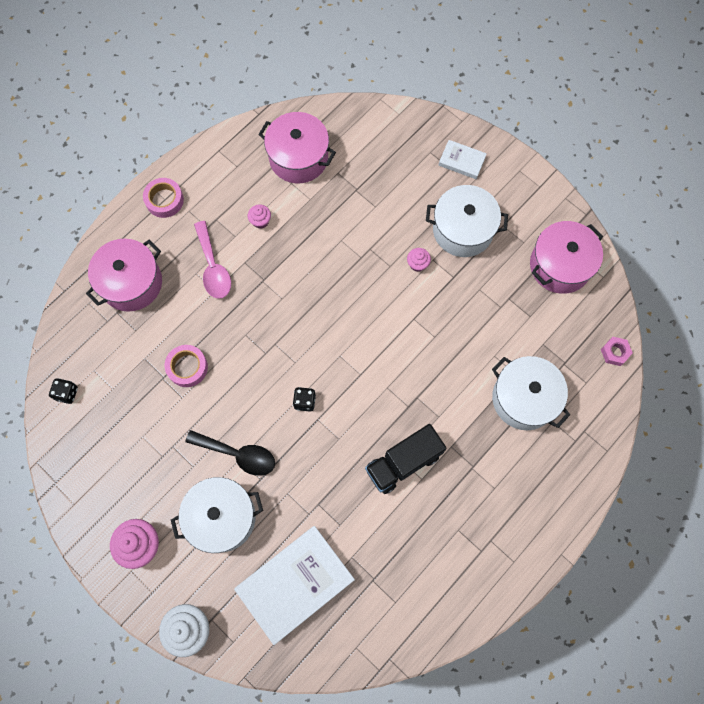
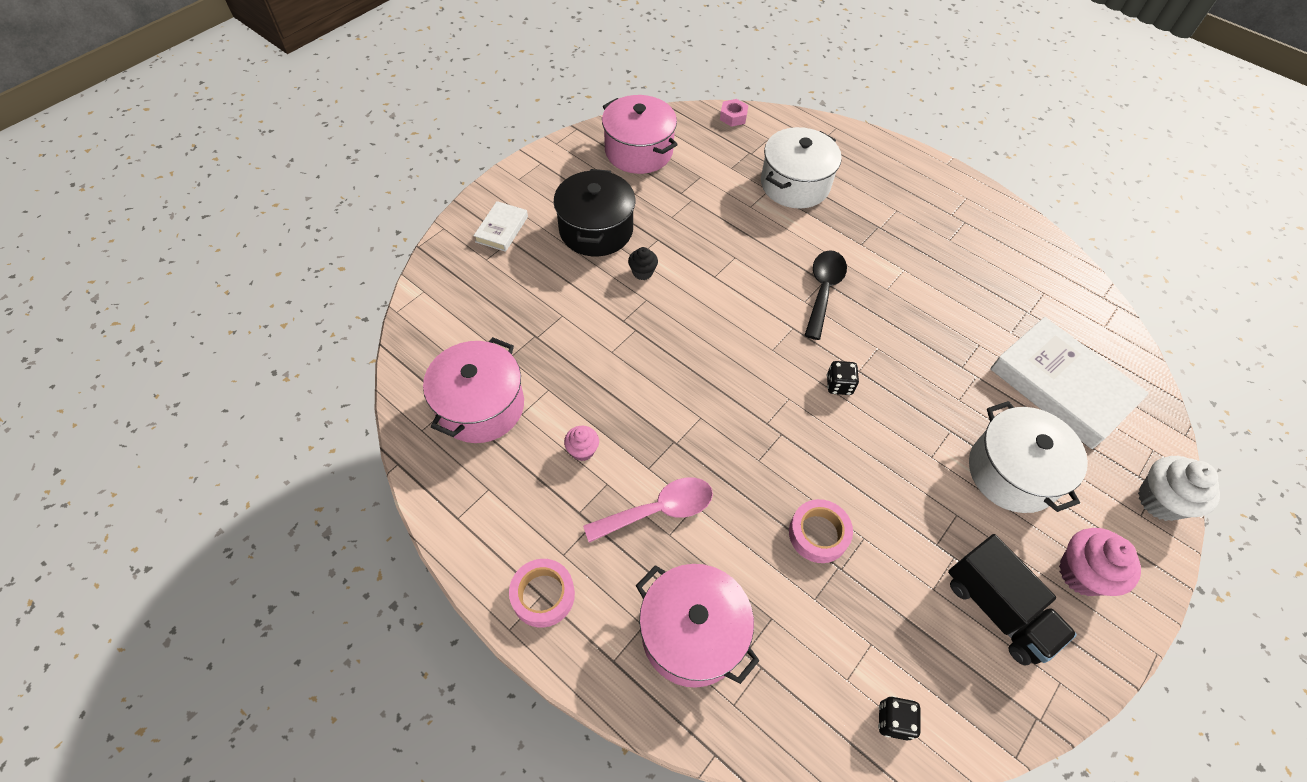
camera: 95 degrees left, 15 degrees down
black spoon [185,430,275,476] -> black spoon moved to [804,250,847,340]
black truck [365,424,447,494] -> black truck moved to [948,534,1077,665]
pink cupcake [407,248,431,272] -> black cupcake [628,247,658,280]
white pot [426,185,508,257] -> black pot [553,169,635,256]

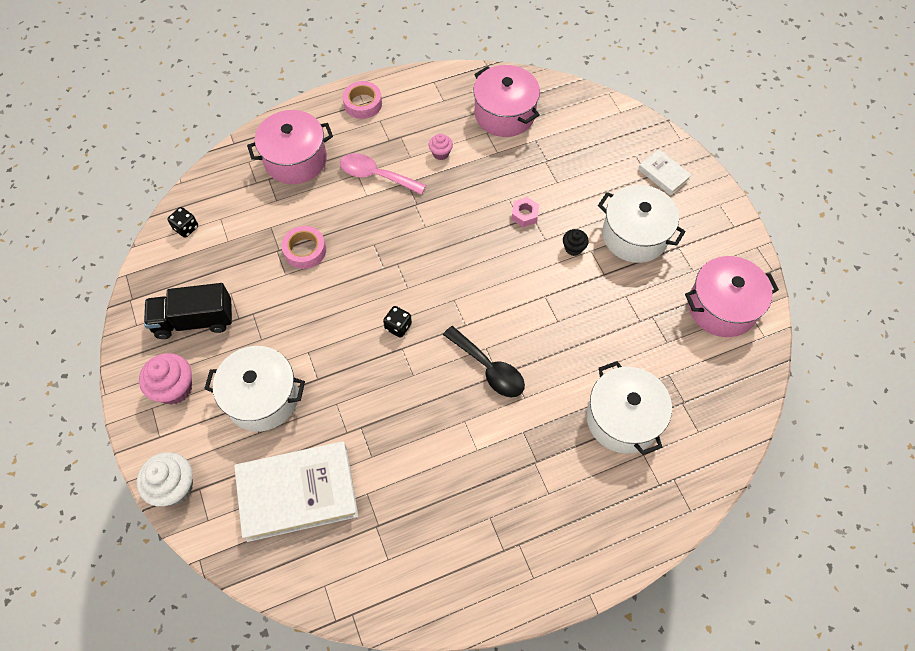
camera: 120 degrees right, 5 degrees up
black pot [553,169,635,256] -> white pot [598,185,686,263]
pink spoon [583,478,713,543] -> pink spoon turned 105 degrees clockwise [340,153,426,195]
pink nut [720,99,748,127] -> pink nut moved to [511,197,539,227]

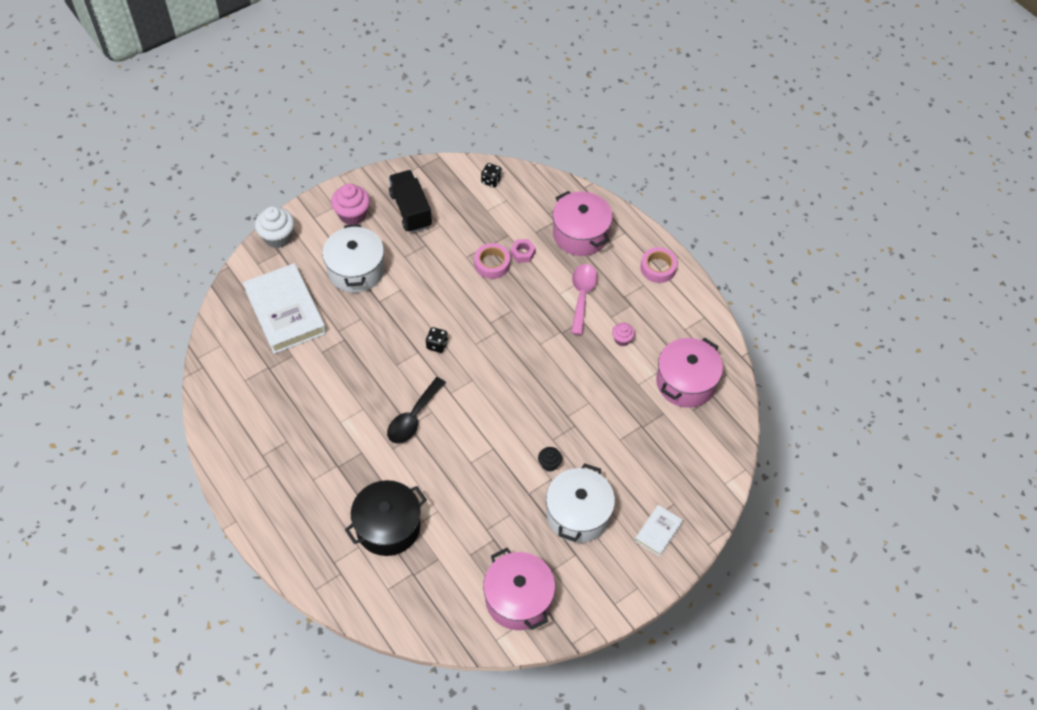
camera: 75 degrees right, 5 degrees down
pink nut [511,197,539,227] -> pink nut moved to [510,239,536,263]
white pot [587,361,672,455] -> black pot [345,480,427,556]

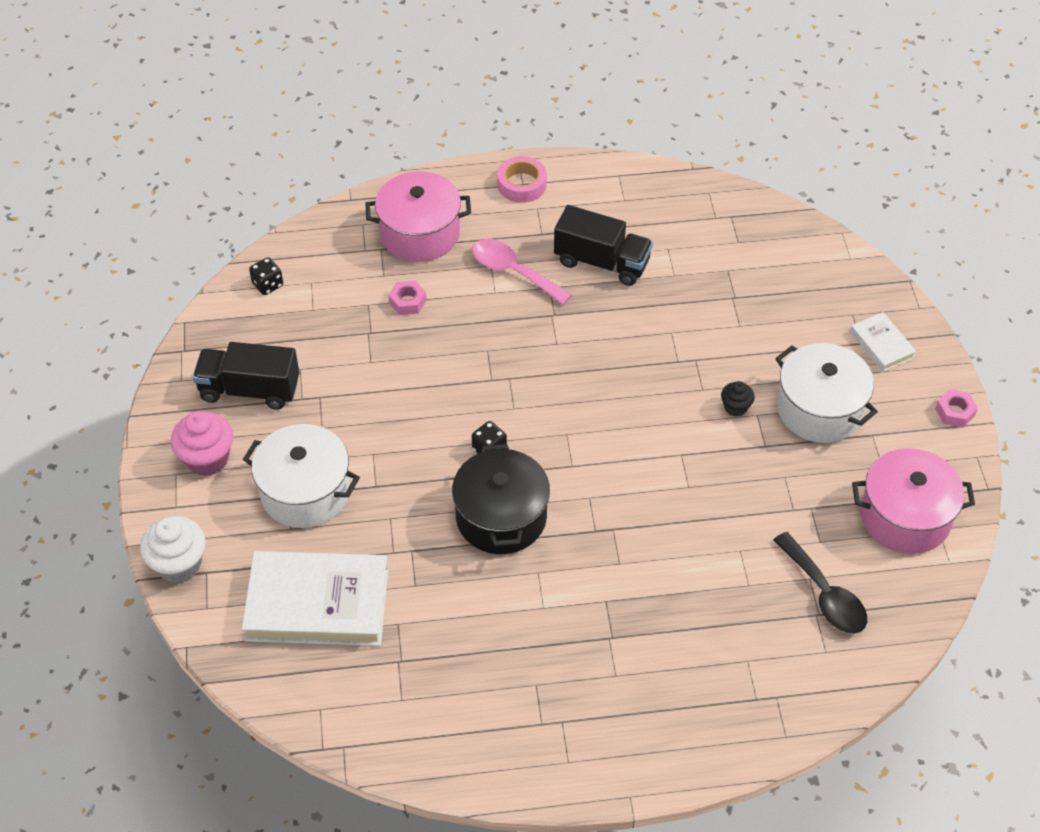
camera: 60 degrees left, 5 degrees down
black pot [345,480,427,556] -> black pot moved to [452,444,550,554]
black spoon [387,377,446,444] -> black spoon moved to [773,532,867,634]
pink tape [474,243,510,279] -> none
pink cupcake [612,323,635,346] -> black truck [554,205,653,286]
pink pot [656,338,723,408] -> none
none -> pink nut [935,389,978,428]

